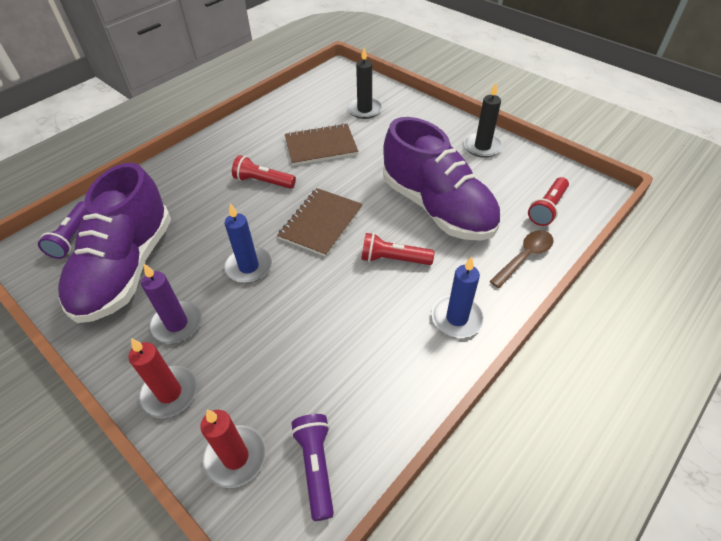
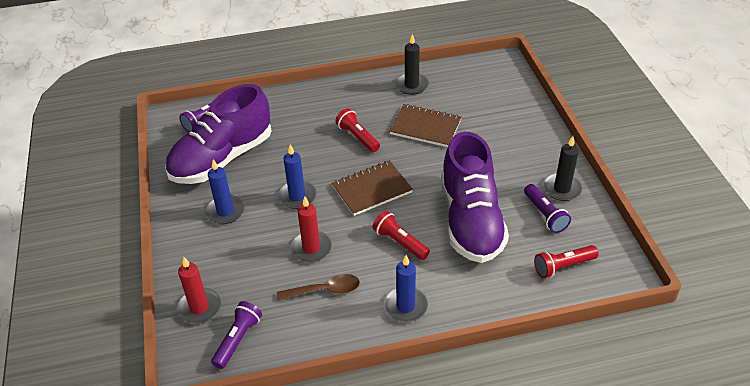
camera: 35 degrees right, 5 degrees down
red candle [129,338,197,418] -> red candle moved to [290,197,332,262]
purple candle [141,264,202,344] -> blue candle [205,159,245,224]
black candle [347,48,383,119] -> black candle moved to [395,34,429,95]
brown spoon [490,230,554,288] -> brown spoon moved to [277,274,360,300]
none -> purple flashlight [524,184,571,233]

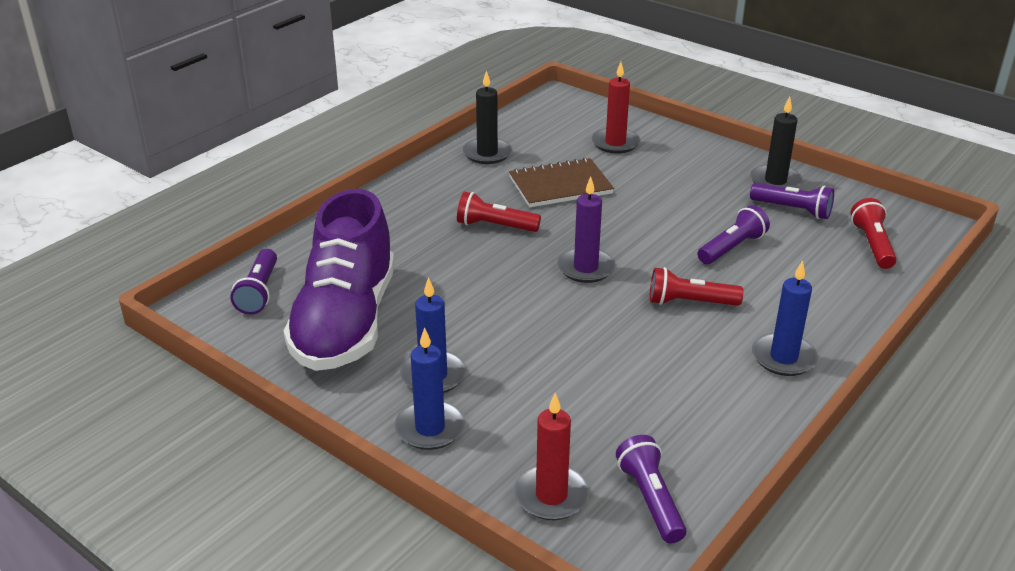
camera: 40 degrees left, 10 degrees down
blue candle [277,144,316,209] -> blue candle moved to [395,327,465,450]
brown spoon [277,274,360,300] -> none
red candle [290,197,332,262] -> red candle moved to [592,62,640,154]
brown notebook [332,160,413,216] -> purple candle [557,177,615,283]
purple shoe [441,132,509,263] -> purple flashlight [697,205,770,264]
red flashlight [534,245,599,278] -> red flashlight turned 150 degrees clockwise [851,198,897,269]

